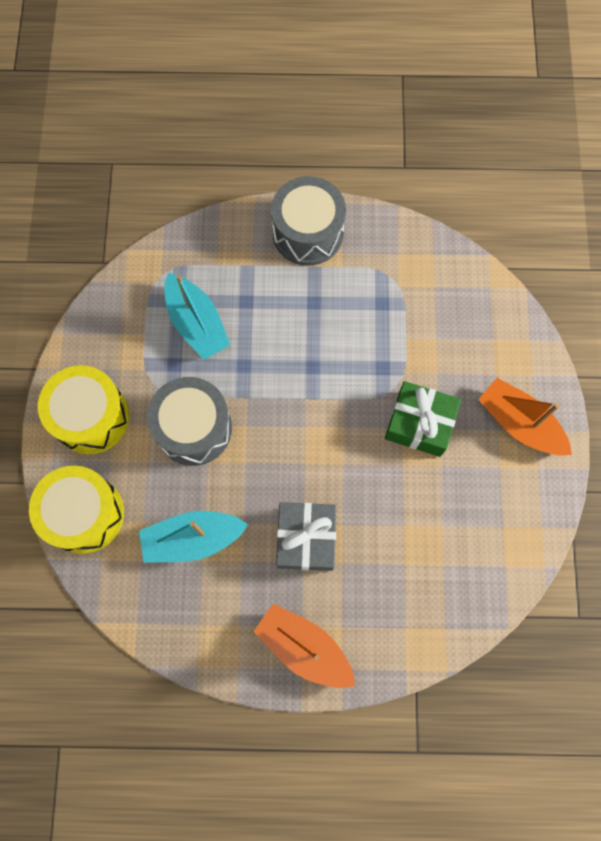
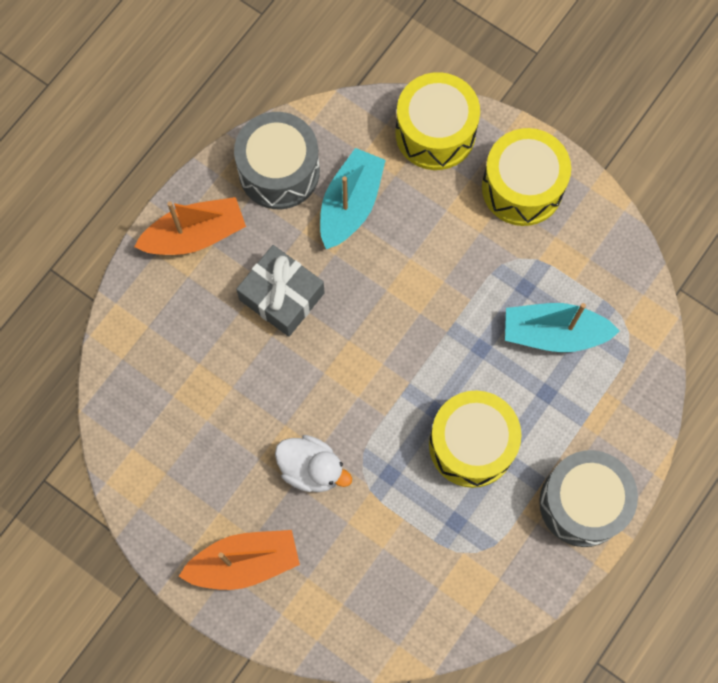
camera: 125 degrees right, 0 degrees up
grey drum [147,377,232,466] -> grey drum moved to [234,112,320,209]
green gift [385,381,461,457] -> white duck [275,435,352,492]
none -> yellow drum [429,390,521,488]

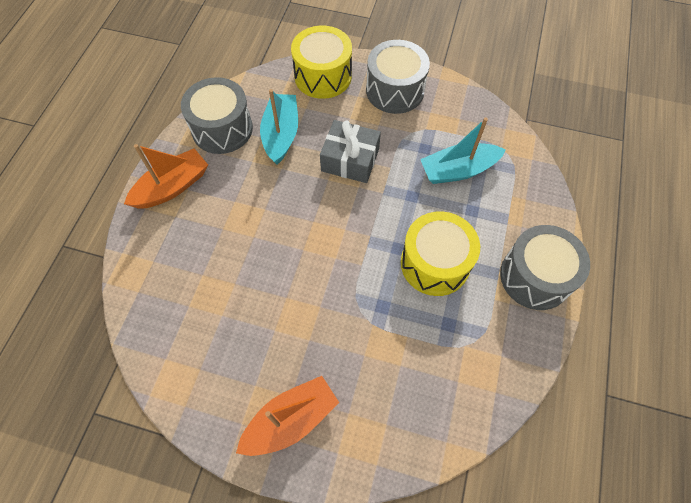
camera: 20 degrees left, 10 degrees down
grey gift [236,245,325,337] -> grey gift moved to [320,120,381,183]
white duck [275,435,352,492] -> none
yellow drum [482,128,571,226] -> grey drum [366,40,430,114]

